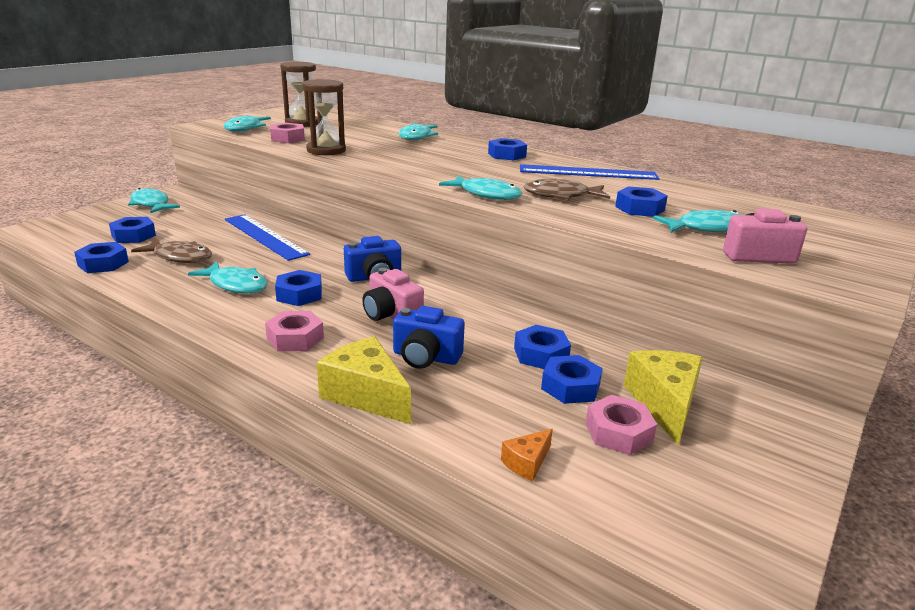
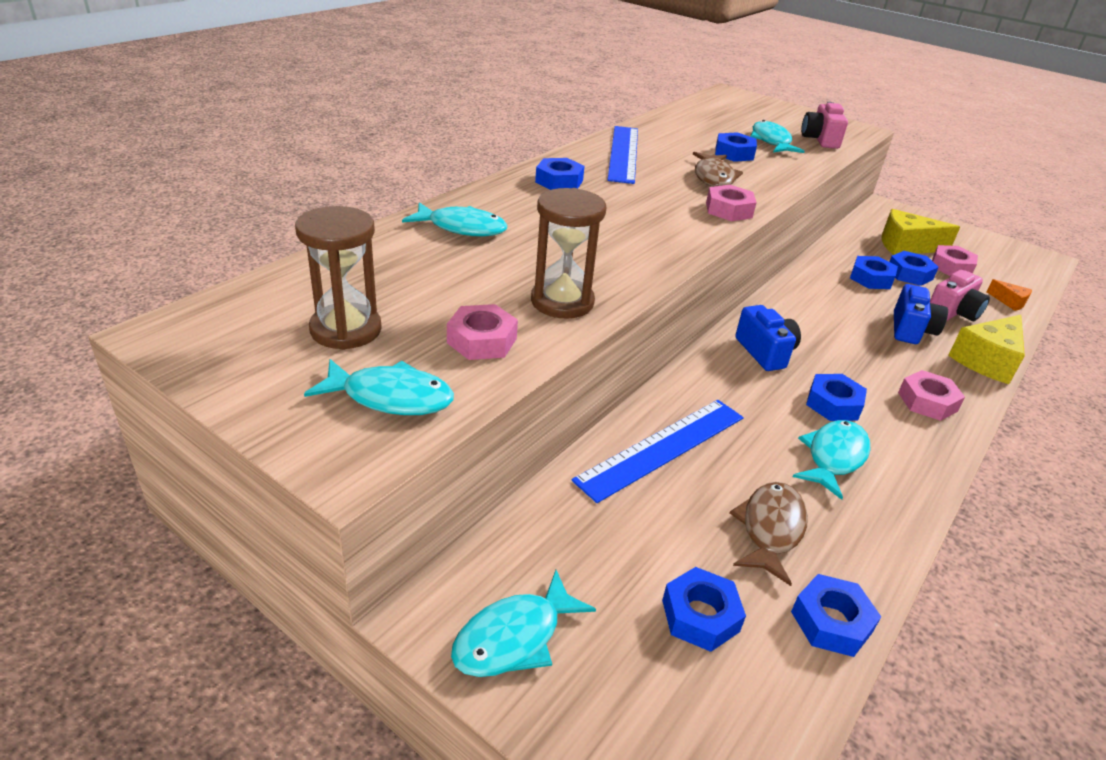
camera: 90 degrees left, 10 degrees up
pink camera [362,268,424,321] -> pink camera moved to [930,270,990,321]
turquoise fish [439,176,523,200] -> pink nut [706,185,757,221]

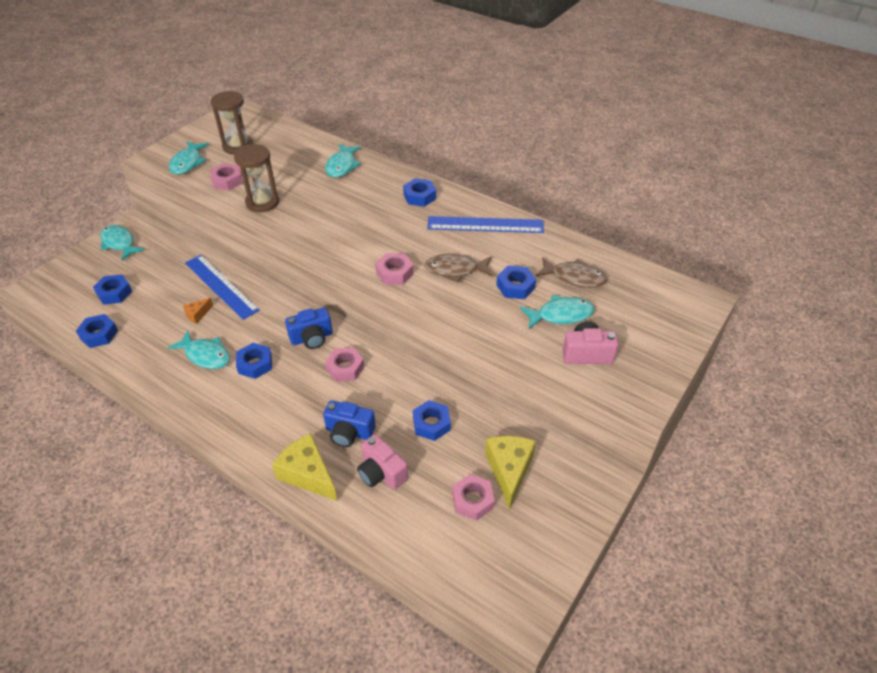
camera: 90 degrees right, 10 degrees up
brown fish [730,482,808,586] -> brown fish moved to [536,257,607,288]
blue nut [889,251,939,286] -> none
pink nut [898,370,965,421] -> pink nut moved to [325,347,364,382]
orange cheese [987,279,1032,311] -> orange cheese moved to [183,298,213,324]

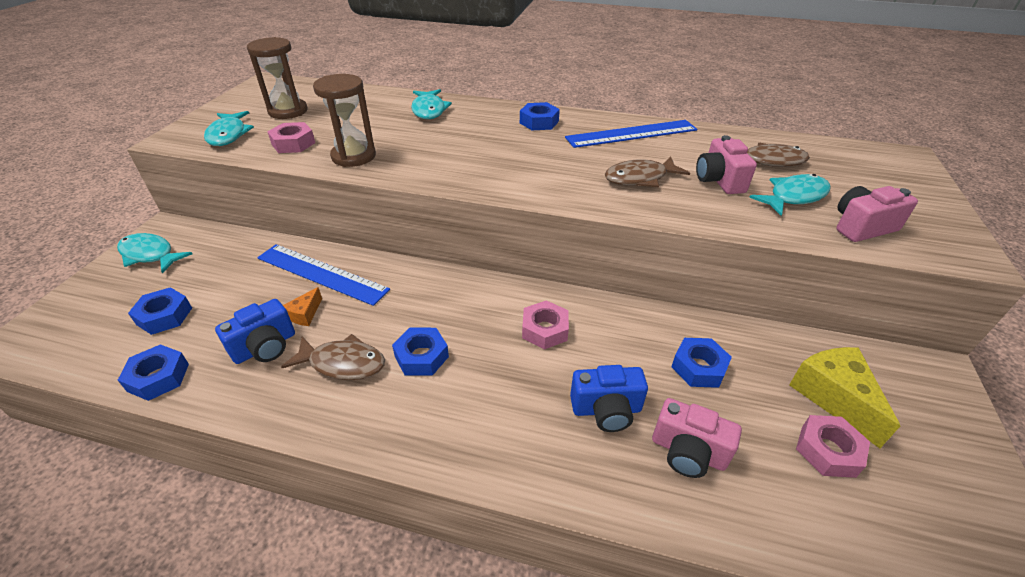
camera: 20 degrees left, 5 degrees down
turquoise fish [168,330,230,369] -> brown fish [281,334,385,380]
yellow cheese [272,433,337,501] -> none
blue camera [285,308,333,349] -> blue camera moved to [215,299,295,364]
pink nut [375,253,414,285] -> none
blue nut [496,266,536,299] -> pink camera [696,135,757,194]

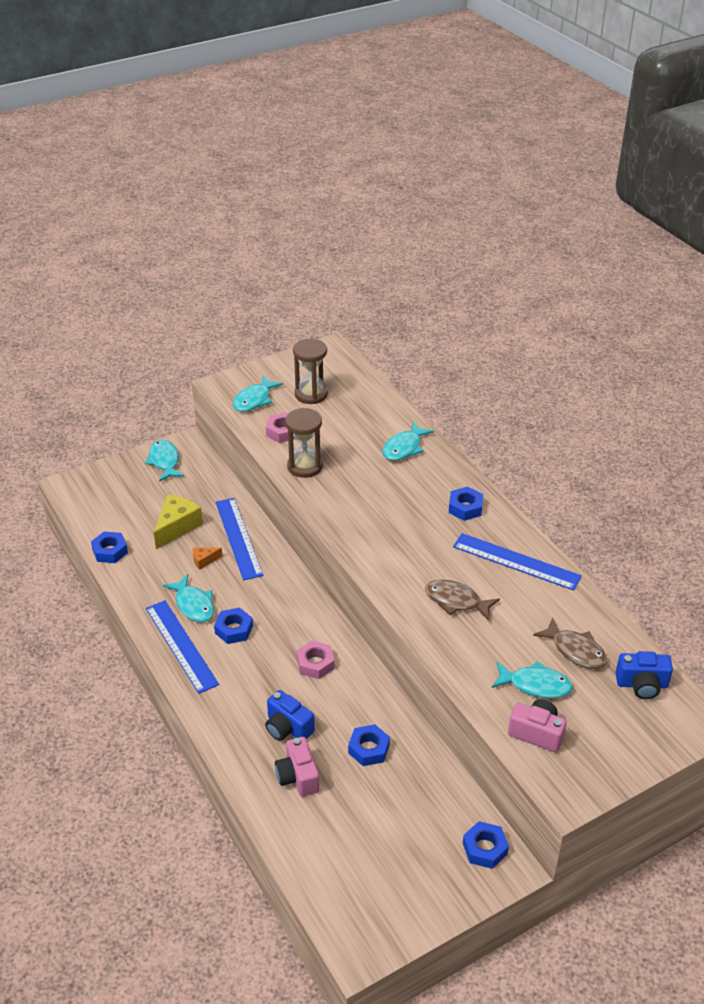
camera: 45 degrees right, 0 degrees up
blue nut [128,287,192,335] -> blue nut moved to [463,821,509,869]
blue camera [215,299,295,364] -> blue camera moved to [615,651,673,699]
brown fish [281,334,385,380] -> turquoise fish [163,574,214,622]
pink camera [696,135,757,194] -> none
yellow cheese [789,347,900,448] -> yellow cheese moved to [154,495,203,549]
pink nut [796,415,870,478] -> none
none -> blue ruler [146,600,219,694]

